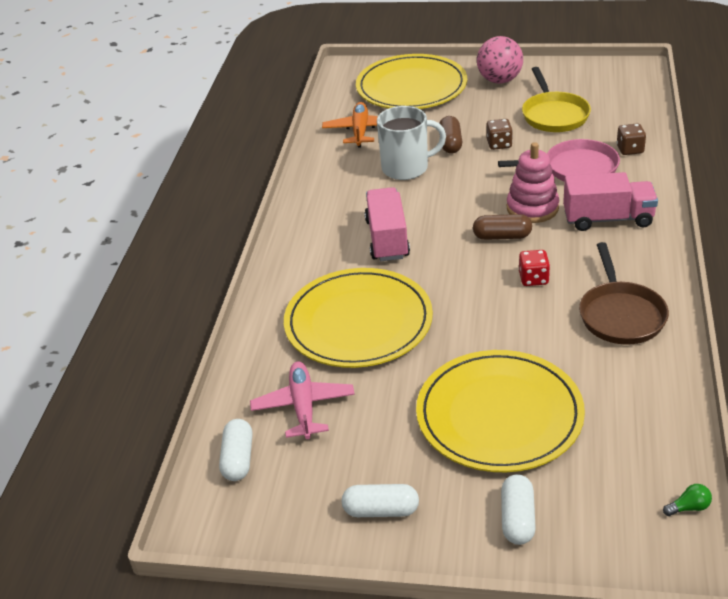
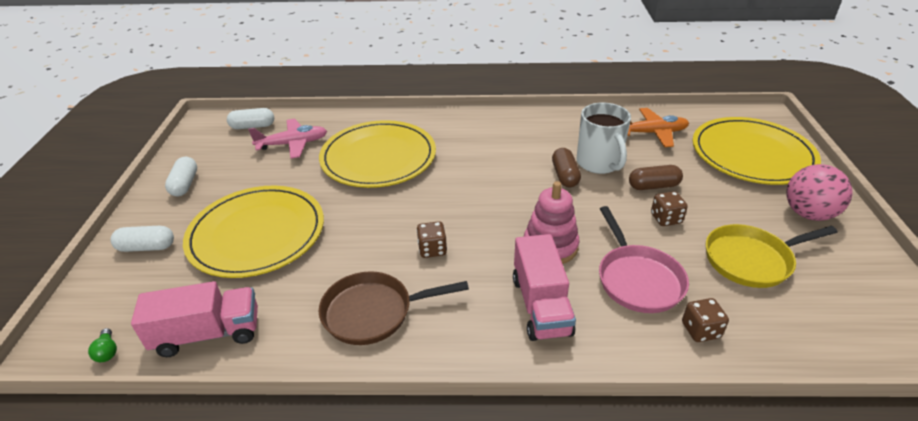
camera: 80 degrees right, 0 degrees up
pink truck [365,187,410,261] -> pink truck moved to [131,281,258,357]
brown capsule [473,214,532,240] -> brown capsule moved to [552,148,581,187]
red dice [519,250,550,286] -> brown dice [417,221,447,258]

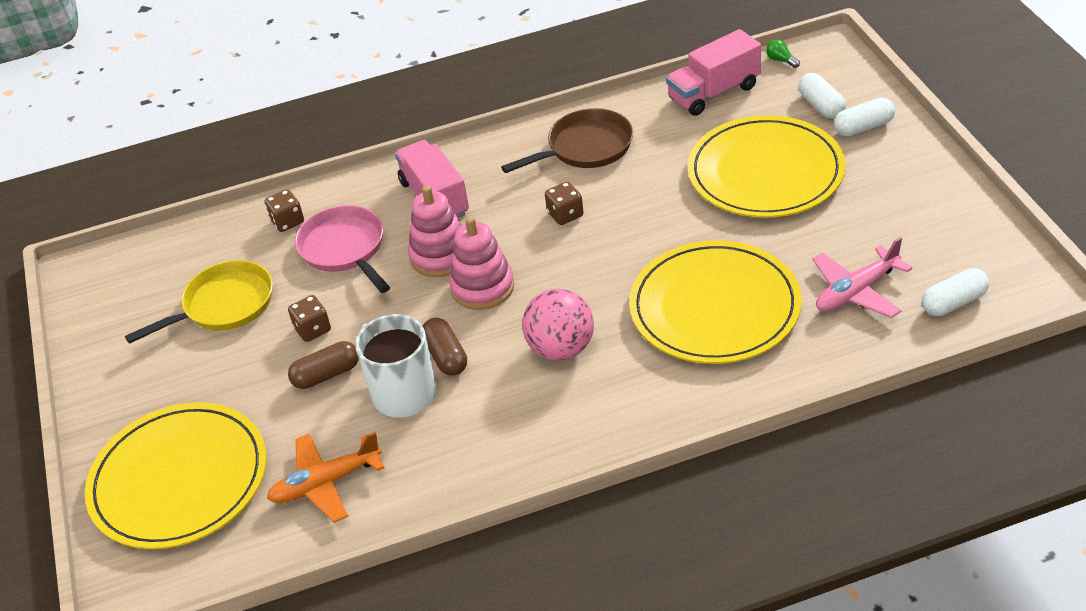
camera: 165 degrees right, 5 degrees up
white capsule [165,157,197,196] -> white capsule moved to [798,73,846,119]
pink ball [787,164,852,221] -> pink ball moved to [522,289,594,360]
none -> pink stacking toy [449,216,514,310]

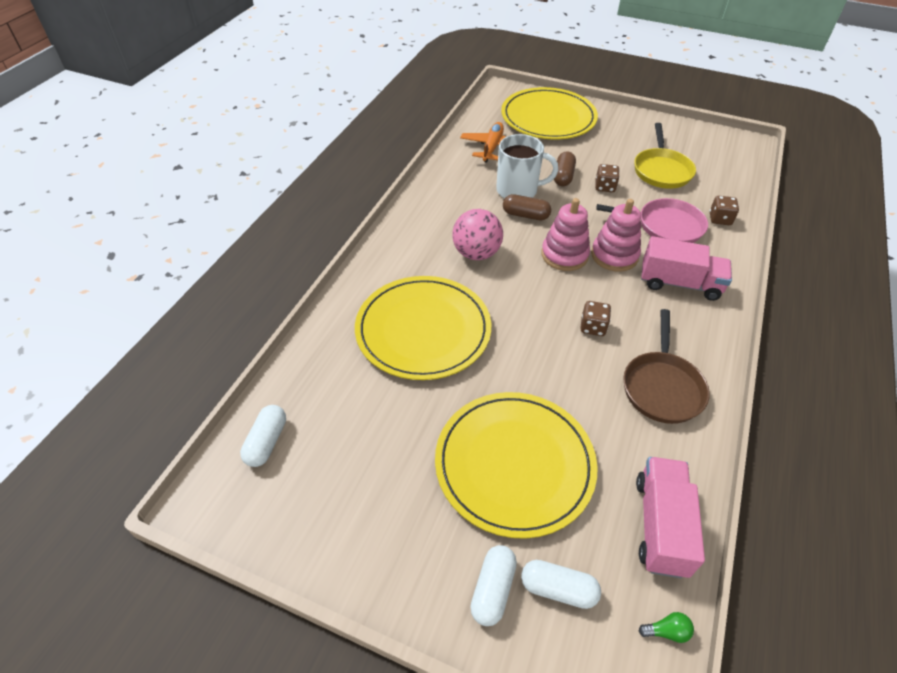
camera: 125 degrees right, 5 degrees up
pink plane [812,237,912,318] -> none

